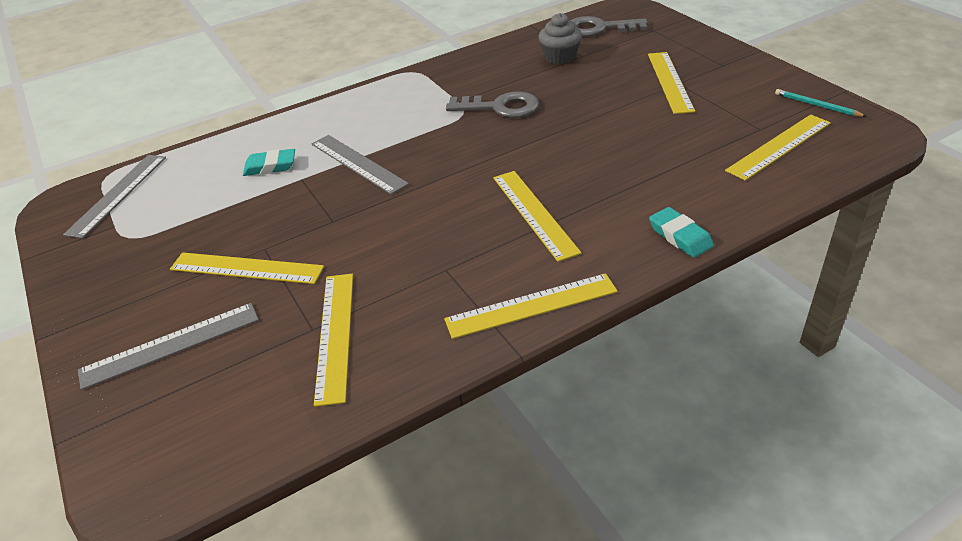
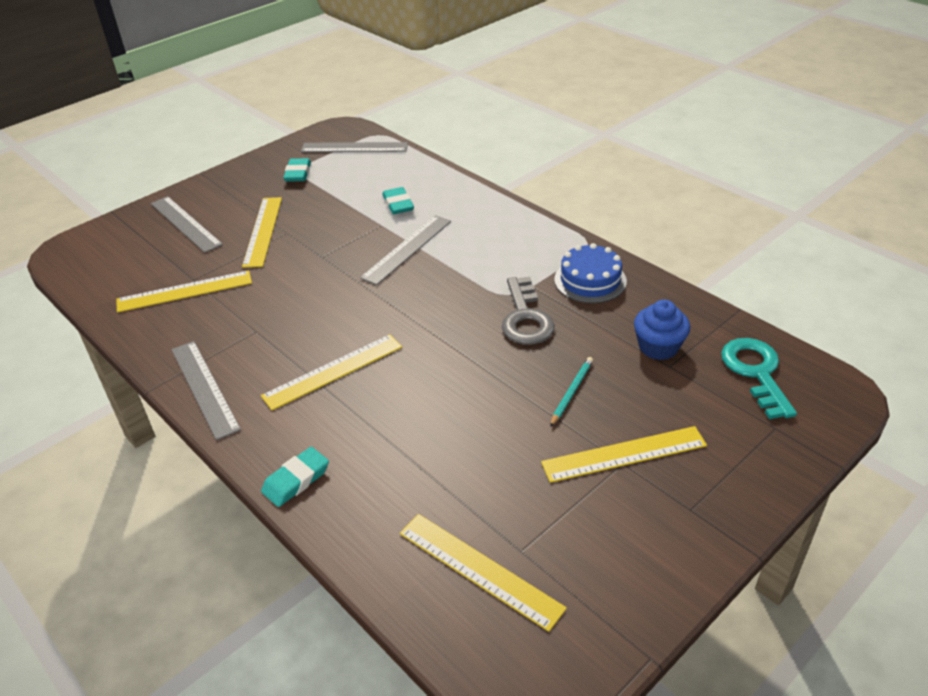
camera: 75 degrees right, 0 degrees up
yellow ruler [444,273,618,339] -> grey ruler [171,341,241,440]
grey cupcake [539,13,582,65] -> blue cupcake [634,300,690,360]
grey key [571,16,648,37] -> turquoise key [721,338,797,419]
turquoise pencil [775,89,867,117] -> turquoise pencil moved to [550,357,593,427]
none -> turquoise eraser [283,158,311,182]
none -> blue cake [554,243,627,303]

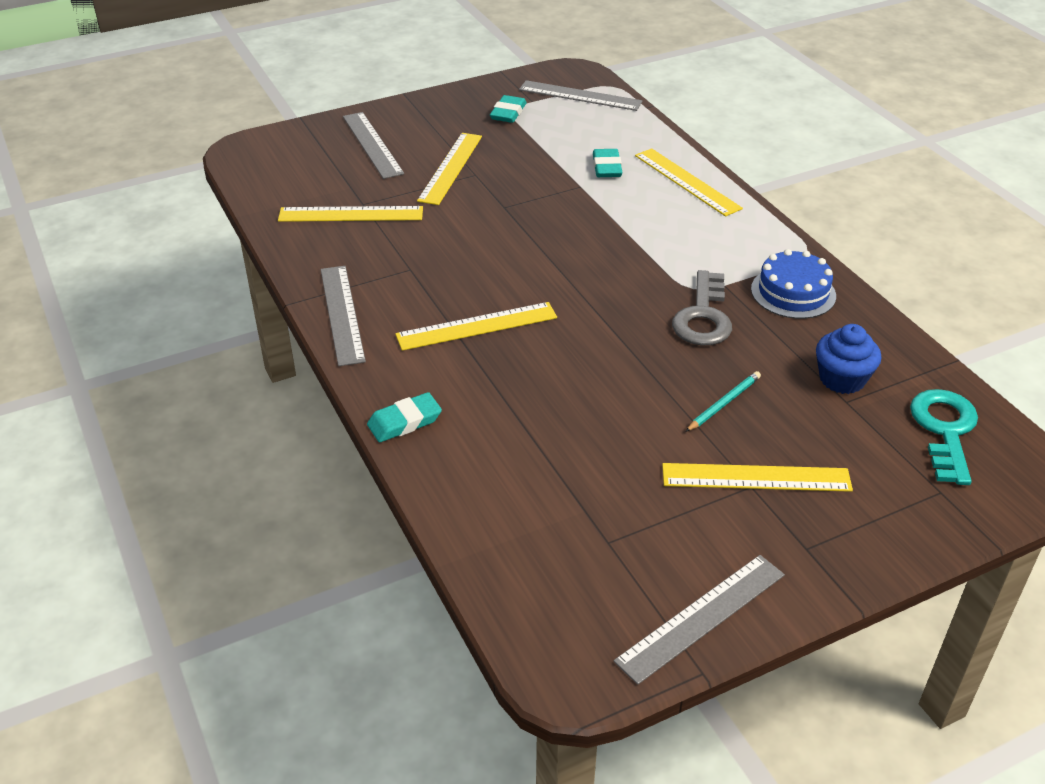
camera: 15 degrees right, 0 degrees up
grey ruler [360,215,451,285] -> grey ruler moved to [614,555,785,685]
yellow ruler [400,514,567,632] -> yellow ruler moved to [635,148,743,216]

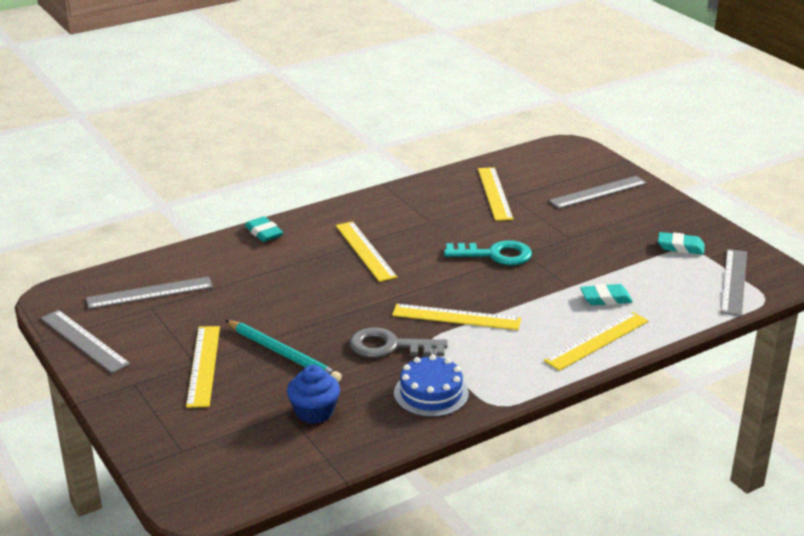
camera: 85 degrees right, 10 degrees down
grey ruler [321,266,366,366] -> grey ruler moved to [86,276,213,309]
yellow ruler [417,133,482,205] -> yellow ruler moved to [392,304,521,330]
turquoise pencil [685,371,761,432] -> turquoise pencil [225,320,342,382], size x1.73
turquoise key [910,389,978,485] -> turquoise key moved to [444,240,532,265]

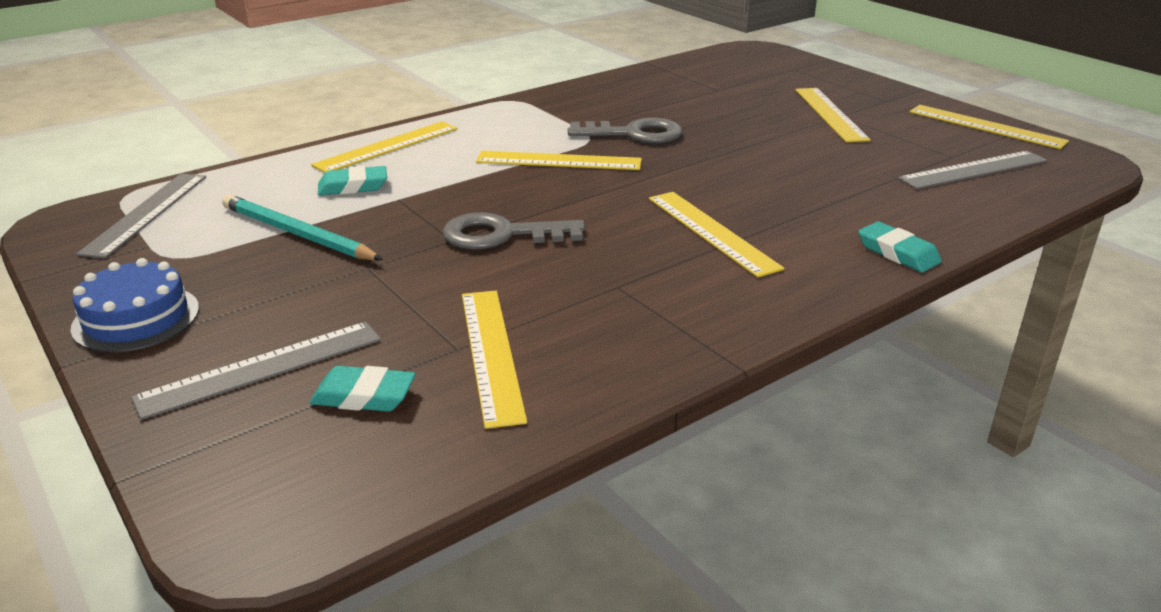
camera: 175 degrees right, 0 degrees up
grey ruler [41,310,130,373] -> yellow ruler [910,105,1069,149]
turquoise pencil [225,320,342,382] -> turquoise pencil moved to [222,194,383,260]
blue cupcake [287,365,340,424] -> none
blue cake [394,355,469,417] -> blue cake moved to [70,258,199,352]
turquoise key [444,240,532,265] -> grey key [442,212,585,250]
turquoise eraser [658,232,705,255] -> turquoise eraser moved to [309,366,416,412]

